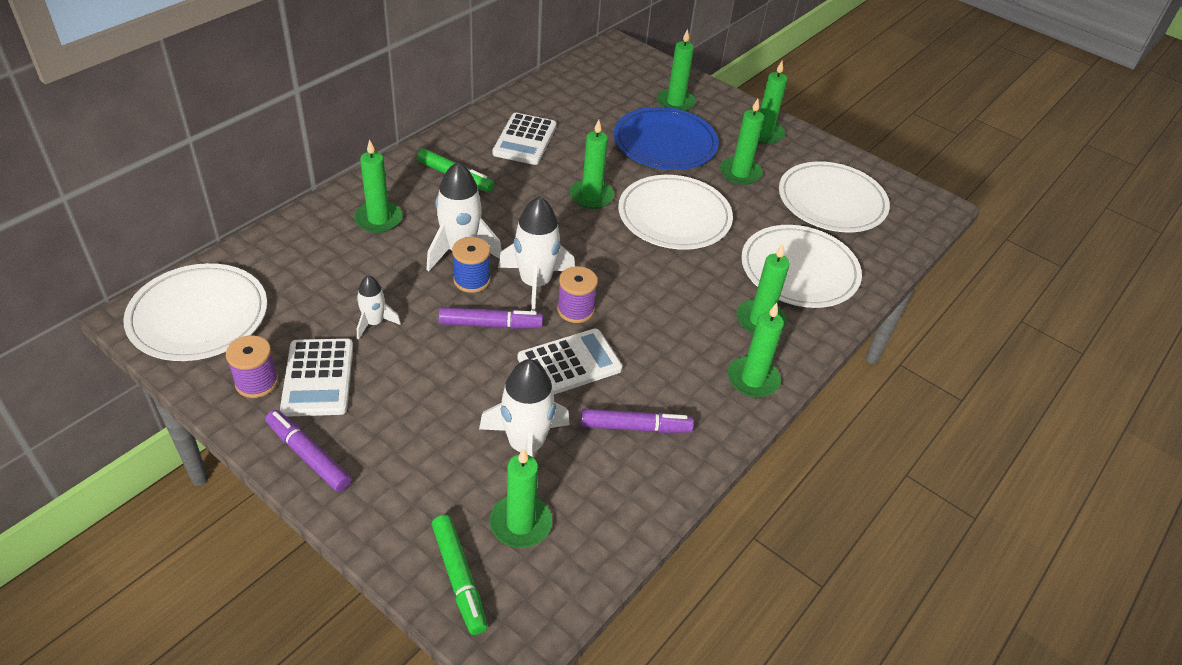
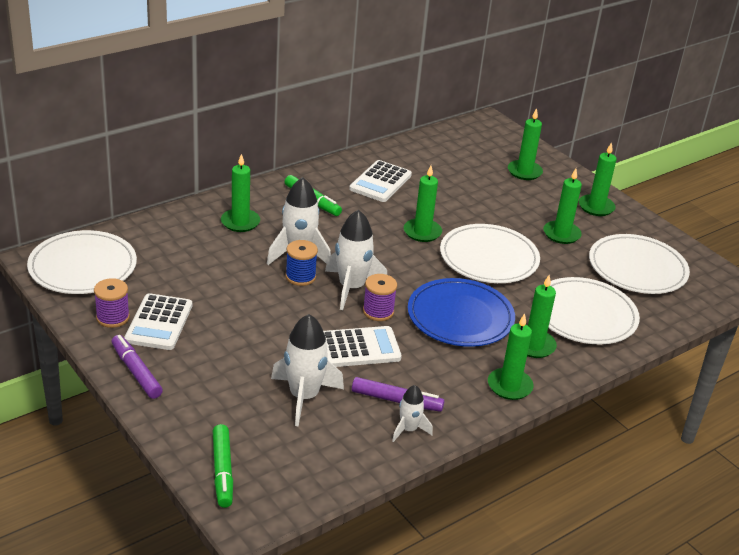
camera: 15 degrees right, 10 degrees down
white rocket [357,275,401,340] -> white rocket moved to [392,385,433,442]
purple marker [438,307,543,329] -> none
green candle [489,448,552,548] -> none
blue plate [614,107,719,170] -> blue plate moved to [408,278,515,347]

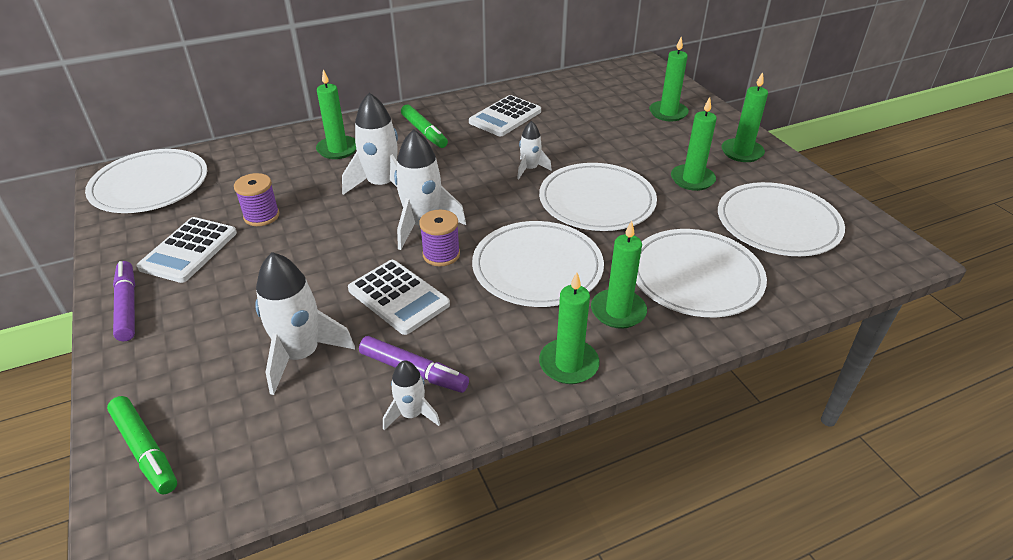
camera: 15 degrees right, 5 degrees up
purple spool [94,278,130,328] -> purple spool moved to [234,173,279,226]
green marker [213,424,233,508] -> green marker turned 45 degrees counterclockwise [107,396,177,495]
blue spool [286,240,318,286] -> none
white calculator [323,326,402,367] -> white calculator turned 45 degrees clockwise [348,260,450,335]
green candle [404,165,442,242] -> white rocket [517,121,552,179]
blue plate [408,278,515,347] -> white plate [472,221,604,307]

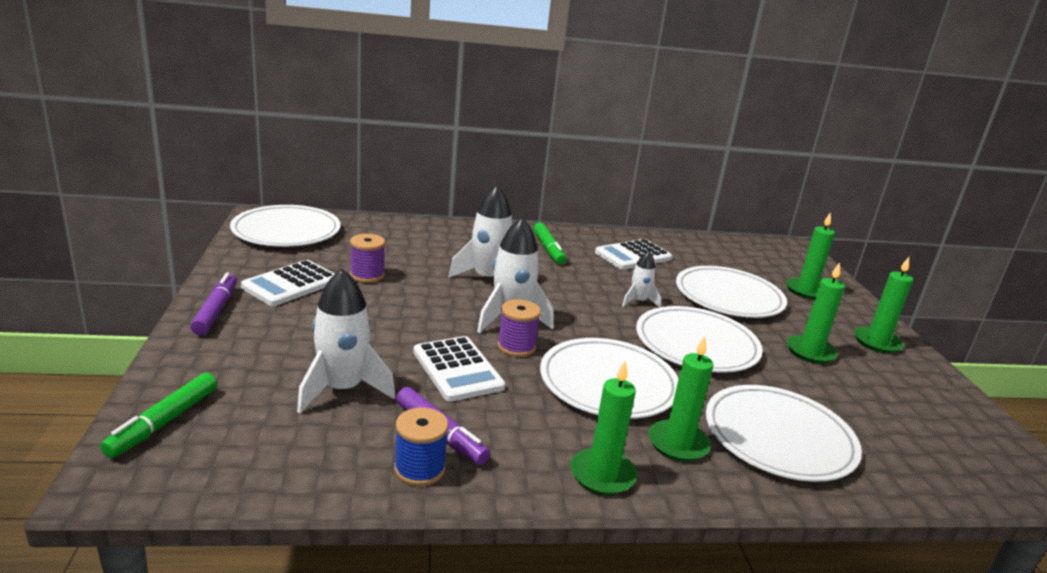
camera: 15 degrees right, 15 degrees down
green marker [107,396,177,495] -> green marker turned 45 degrees clockwise [100,372,217,458]
green candle [316,69,356,159] -> none
white rocket [383,360,440,430] -> blue spool [394,407,448,486]
white plate [718,182,845,256] -> white plate moved to [676,266,787,318]

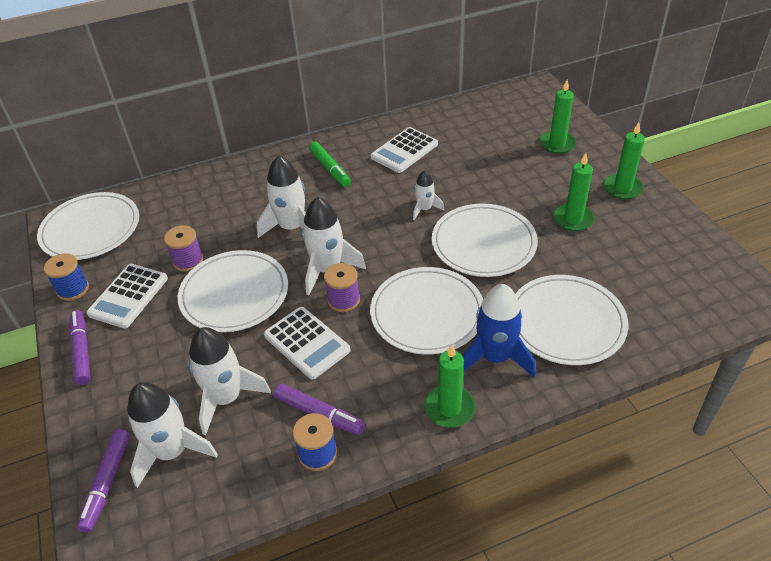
camera: 10 degrees left, 20 degrees up
green marker [100,372,217,458] -> purple marker [76,429,130,533]
green candle [648,336,713,462] -> blue rocket [462,284,535,377]
white plate [676,266,787,318] -> white plate moved to [178,250,288,332]
none -> blue spool [44,253,89,301]
none -> white rocket [127,382,218,488]

